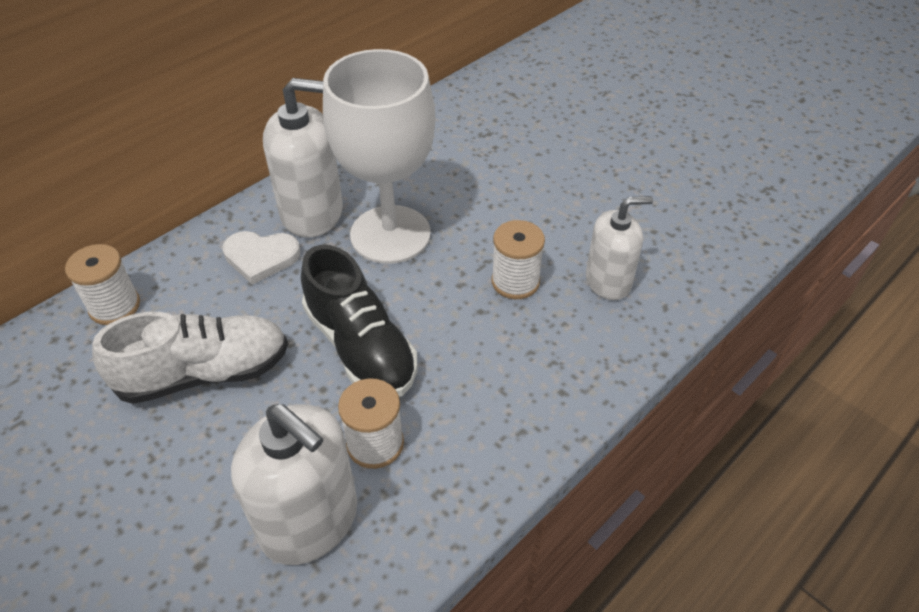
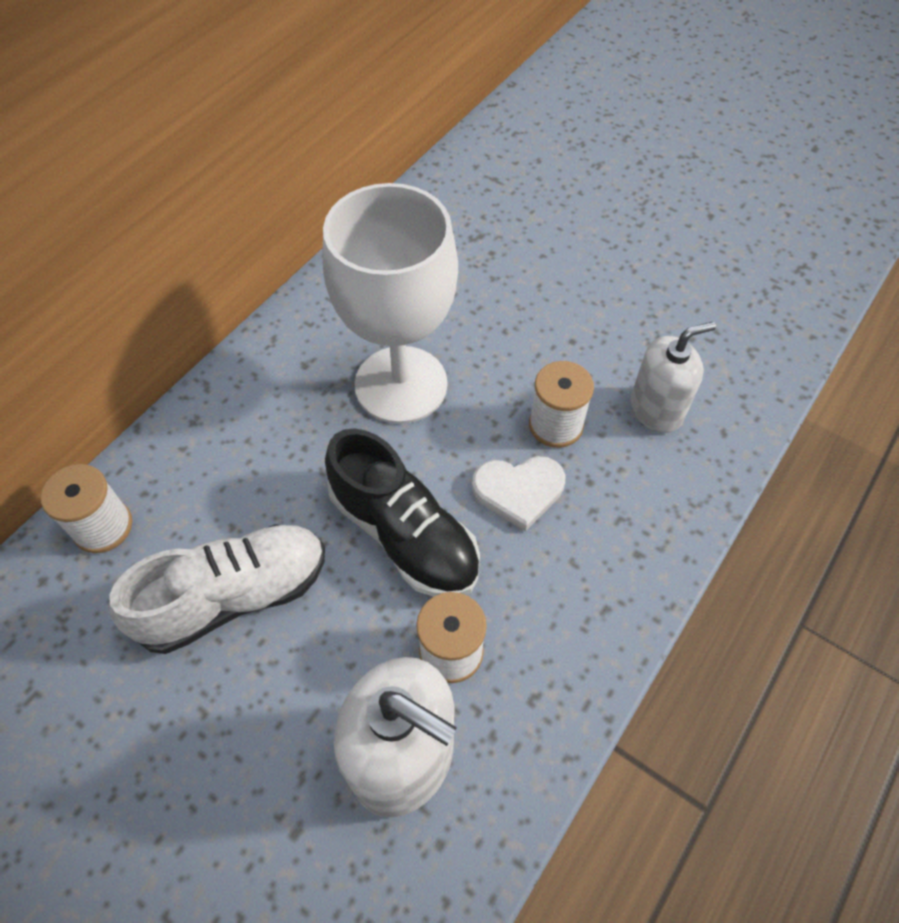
camera: 10 degrees left, 10 degrees up
white heart [222,231,300,285] -> white heart moved to [472,456,565,531]
white soap dispenser [263,78,343,238] -> none

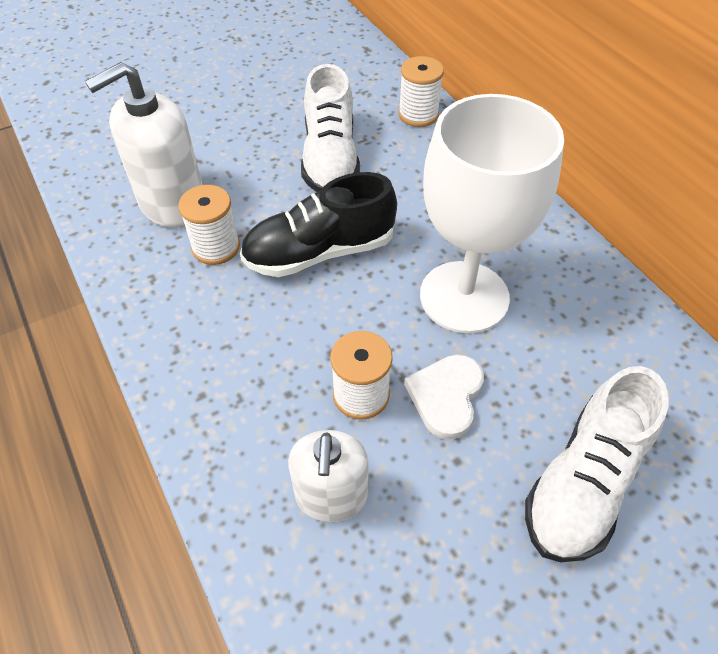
camera: 115 degrees right, 5 degrees down
white heart [472,456,565,531] -> white heart moved to [404,355,484,440]
none -> white shoe [525,366,669,562]

